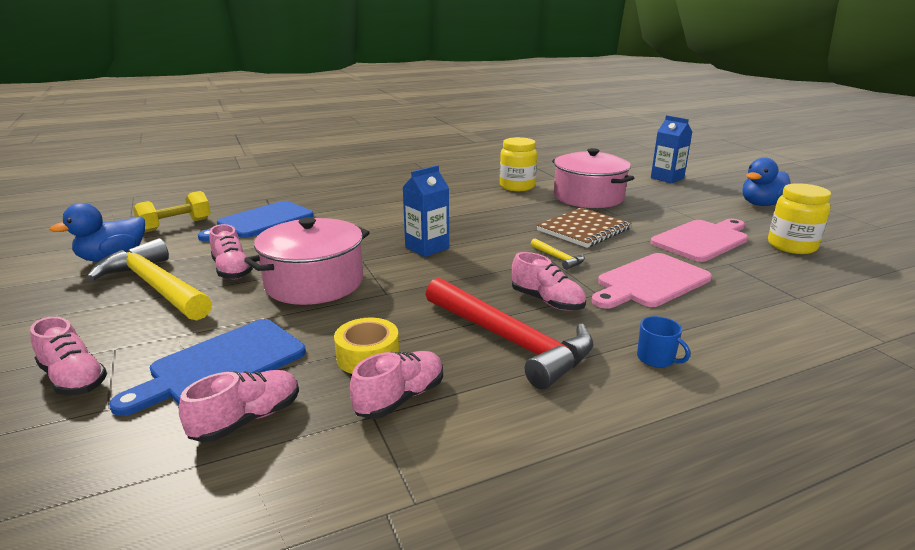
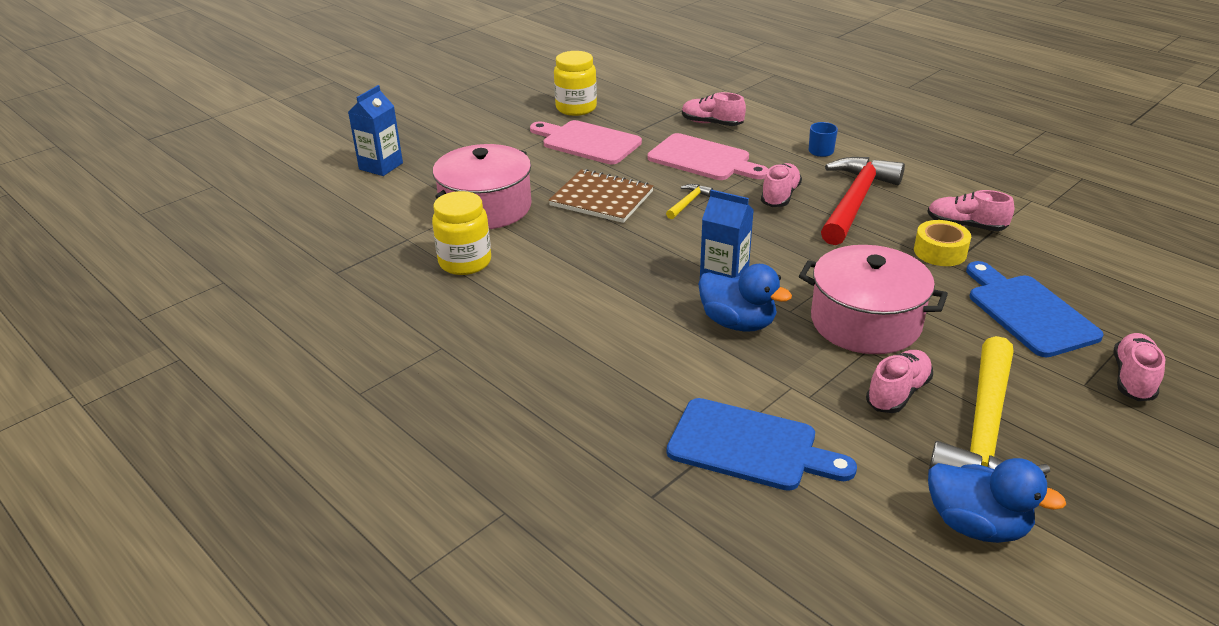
camera: 110 degrees left, 10 degrees up
blue cutting board [109,319,306,416] -> blue cutting board turned 135 degrees counterclockwise [966,261,1104,357]
yellow dumbbell [133,191,211,232] -> none
pink shoe [179,370,299,443] -> pink shoe moved to [682,92,746,126]
blue duck [742,157,791,206] -> blue duck moved to [698,264,792,332]

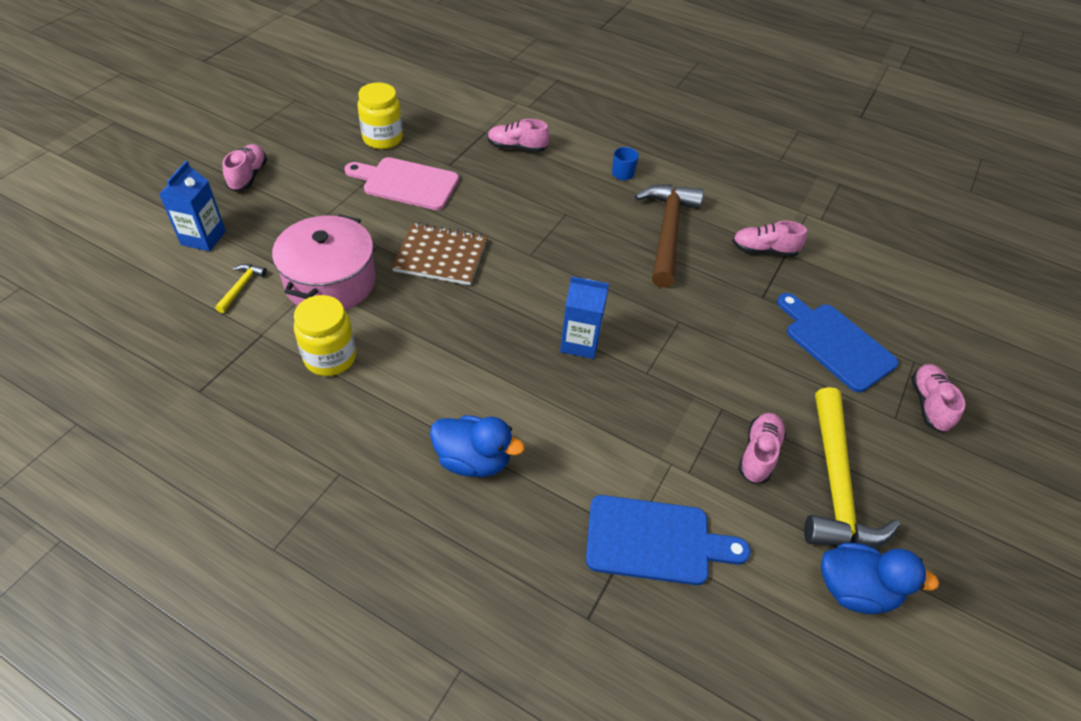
camera: 20 degrees left, 15 degrees up
pink cutting board [648,133,768,180] -> none
yellow hammer [666,184,713,219] -> yellow hammer moved to [215,264,267,313]
blue duck [698,264,792,332] -> blue duck moved to [430,415,525,477]
pink shoe [761,163,802,207] -> pink shoe moved to [223,144,267,191]
pink pot [799,245,948,354] -> none
red hammer [821,157,905,245] -> brown hammer [635,185,704,288]
yellow tape [914,220,971,266] -> none

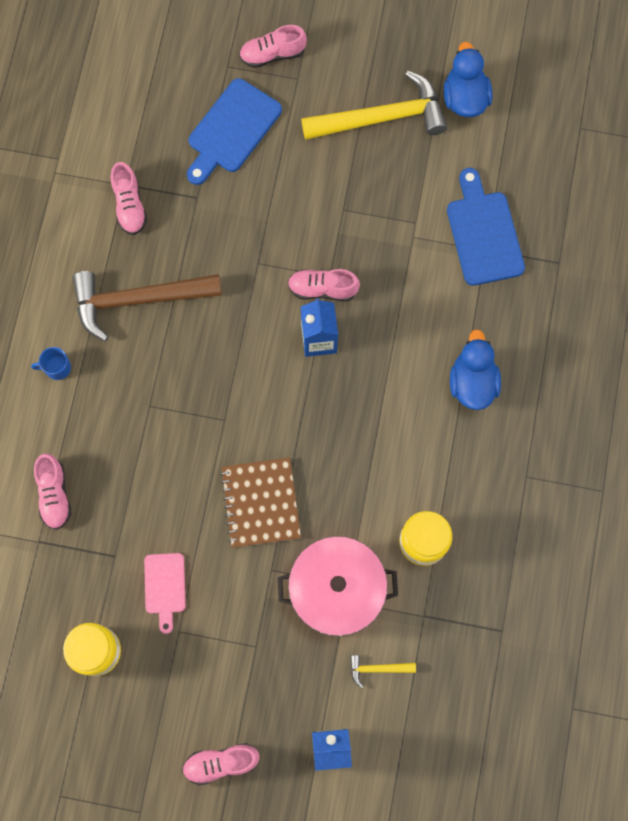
camera: 105 degrees left, 25 degrees up
pink cutting board [344,157,459,210] -> pink cutting board [144,553,186,634], size x0.61
pink shoe [738,413,786,483] -> pink shoe moved to [288,269,360,301]

